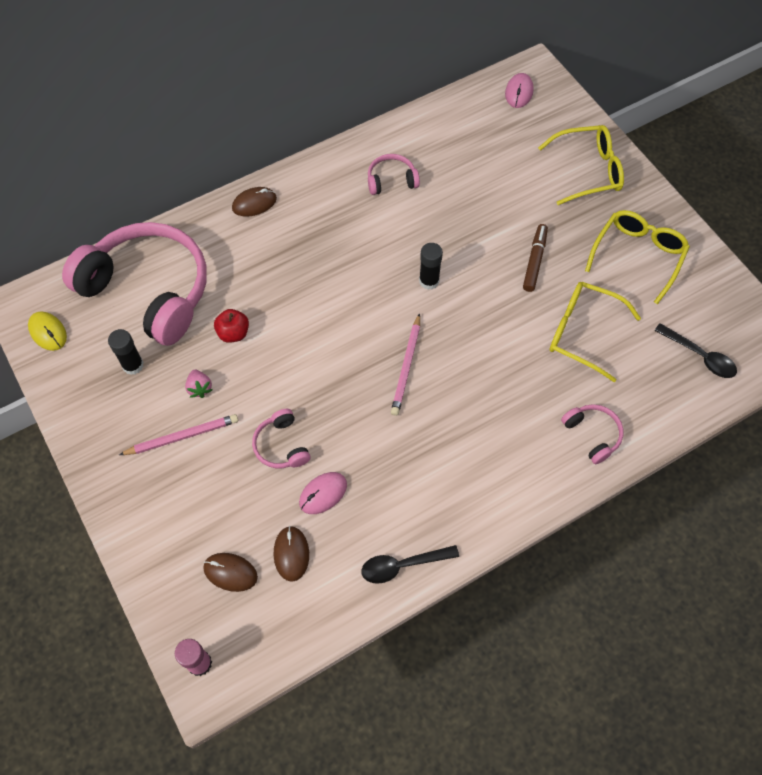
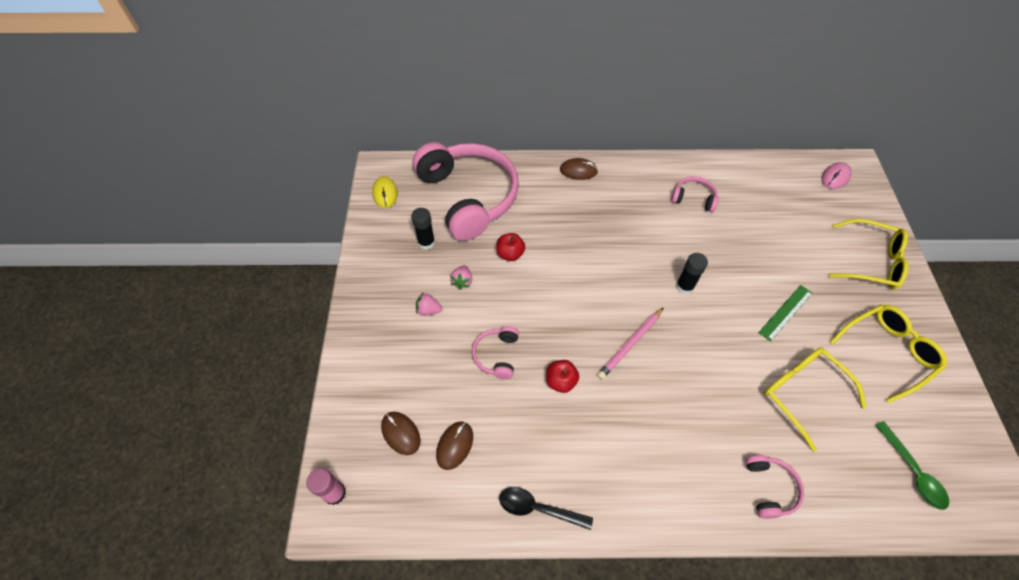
camera: 30 degrees right, 5 degrees down
pink pencil [119,414,238,455] -> pink strawberry [416,292,443,316]
pink mouse [299,472,347,514] -> none
brown marker [523,224,548,292] -> green ruler [758,285,813,342]
black spoon [654,323,737,378] -> green spoon [876,421,949,510]
none -> red apple [546,360,579,393]

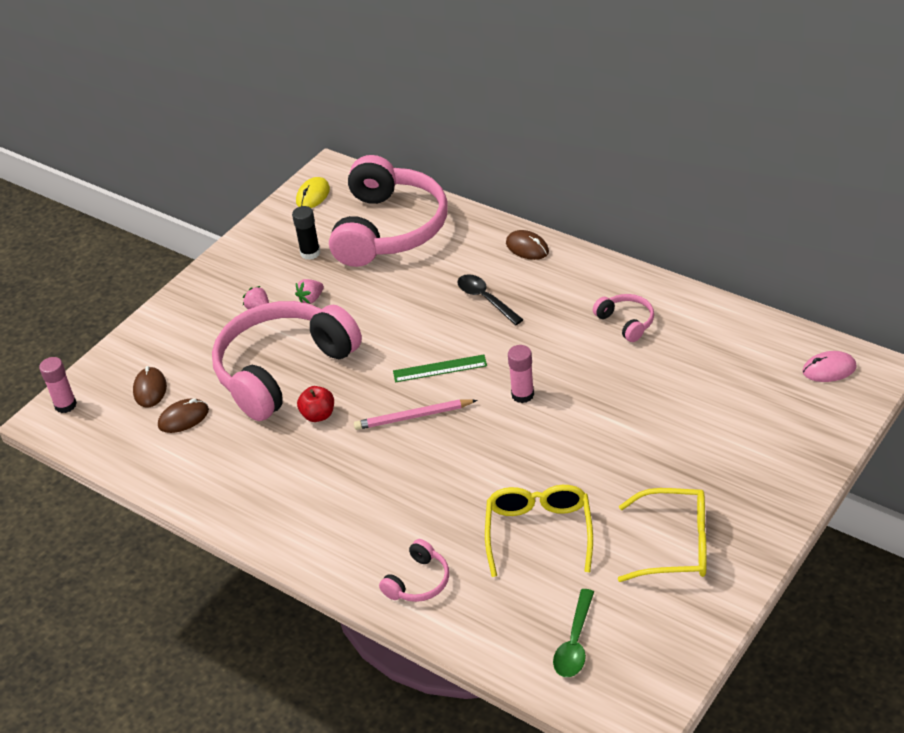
camera: 40 degrees right, 15 degrees down
pink headphones [472,326,519,379] -> pink headphones [212,301,362,421], size x2.40
red apple [496,233,525,261] -> none
black spoon [499,487,593,530] -> black spoon moved to [457,274,524,325]
black glue stick [676,253,708,294] -> pink glue stick [508,345,534,403]
green ruler [758,285,813,342] -> green ruler moved to [393,355,487,382]
yellow glasses [829,219,908,289] -> none

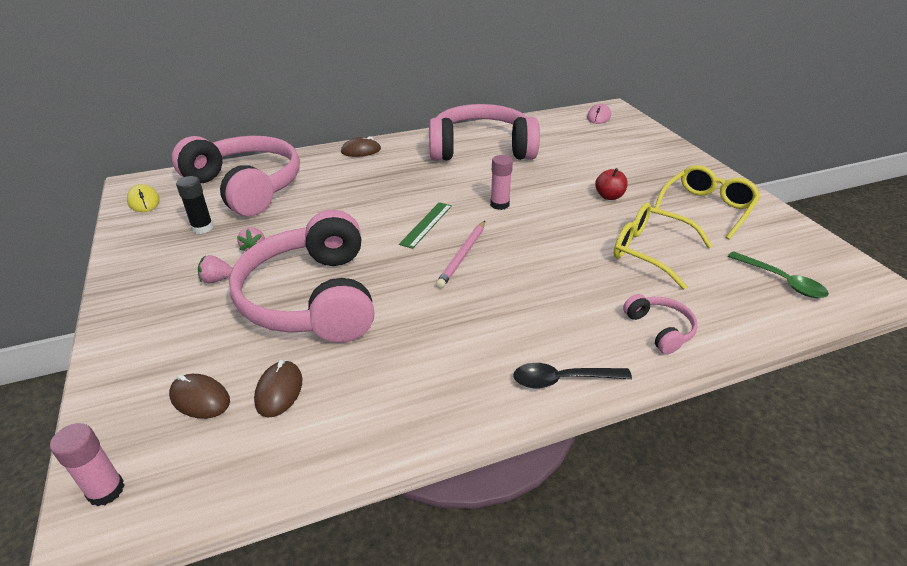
camera: 60 degrees left, 5 degrees down
red apple [297,386,334,422] -> red apple moved to [595,168,628,200]
black spoon [457,274,524,325] -> black spoon moved to [513,363,632,389]
pink headphones [593,294,654,342] -> pink headphones [429,104,540,161], size x2.40

